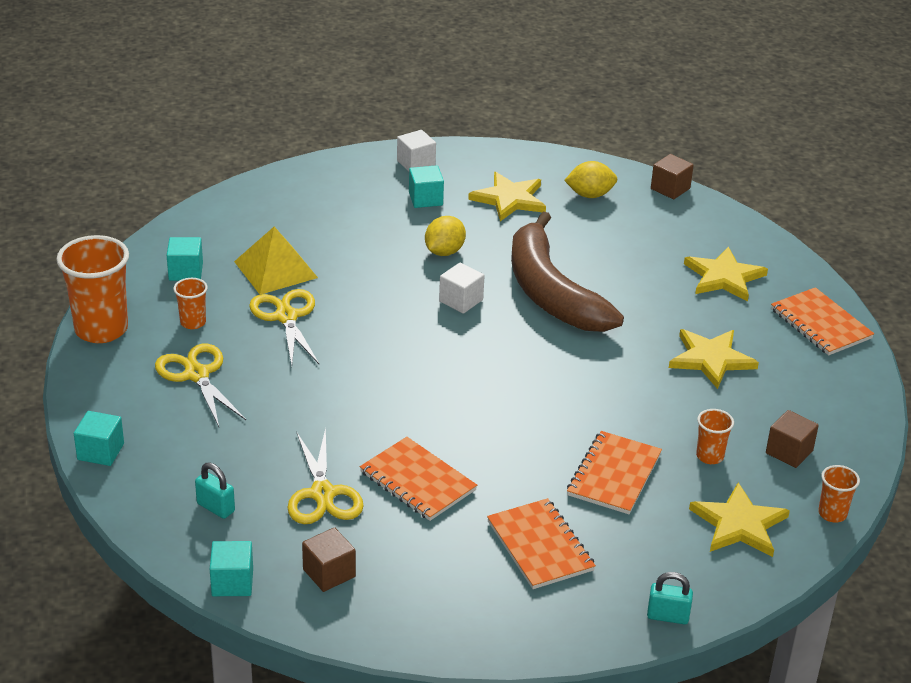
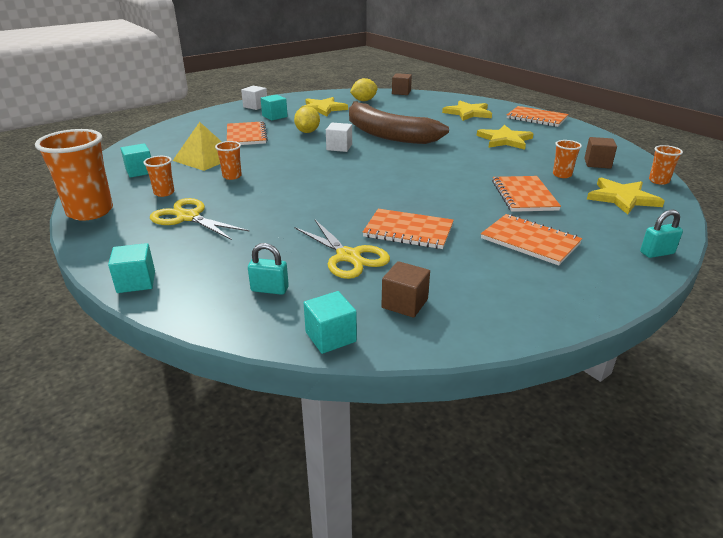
camera: 25 degrees left, 5 degrees down
yellow scissors [249,289,319,366] -> orange cup [215,141,242,180]
none -> orange notebook [227,121,268,145]

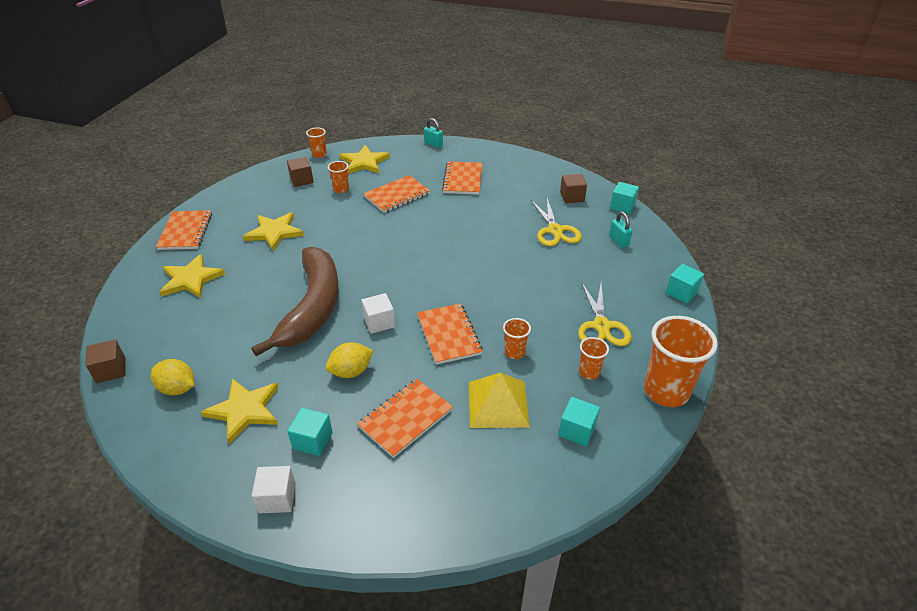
camera: 125 degrees left, 10 degrees up
yellow scissors [295,220,390,279] -> yellow scissors turned 150 degrees clockwise [531,198,582,246]
orange notebook [363,209,454,249] -> orange notebook moved to [417,303,483,365]

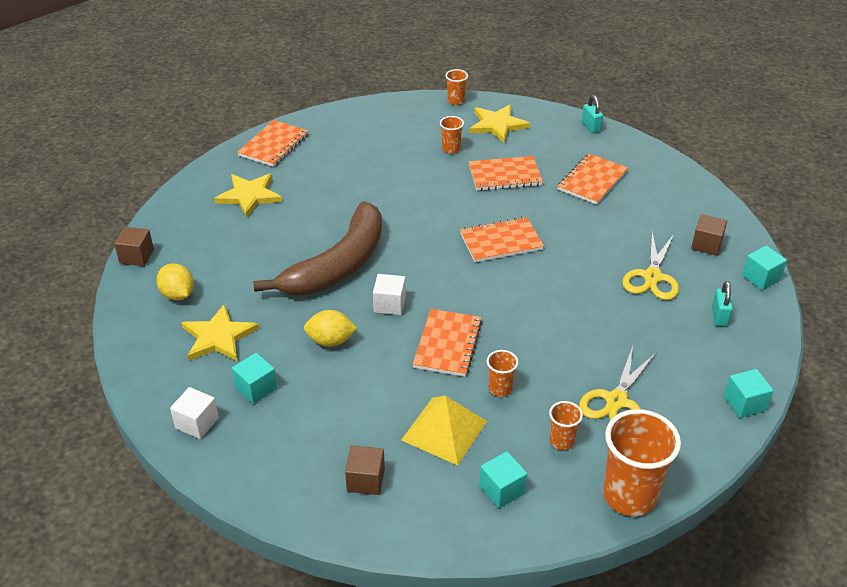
camera: 30 degrees right, 0 degrees up
yellow star [243,212,304,251] -> none
brown cube [287,157,314,187] -> brown cube moved to [345,445,385,495]
orange notebook [357,379,453,458] -> orange notebook moved to [460,217,544,262]

